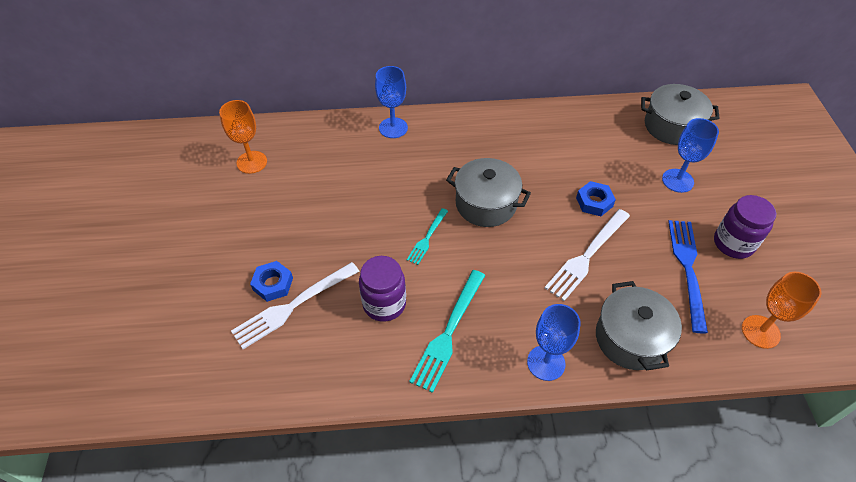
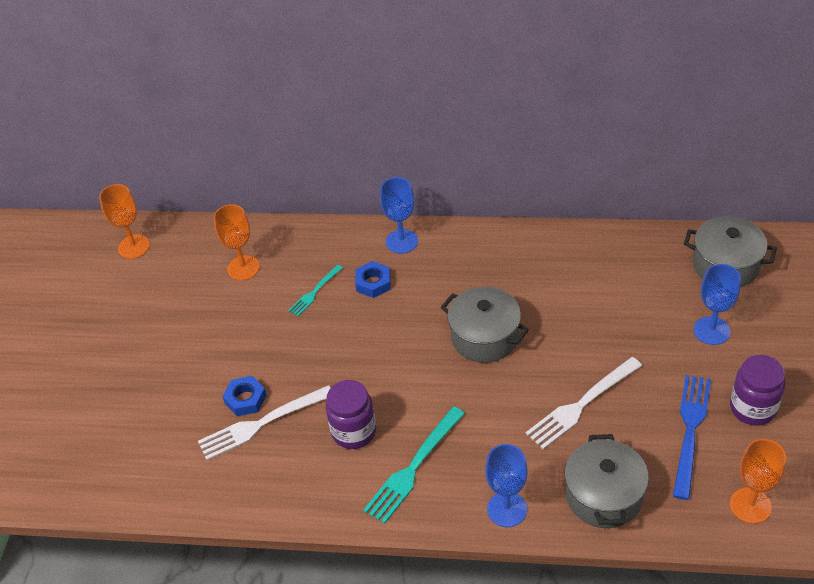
camera: 15 degrees right, 5 degrees down
turquoise fork [407,208,448,265] -> turquoise fork moved to [288,265,343,316]
blue nut [576,181,616,216] -> blue nut moved to [355,261,390,298]
none -> orange goblet [99,184,150,259]

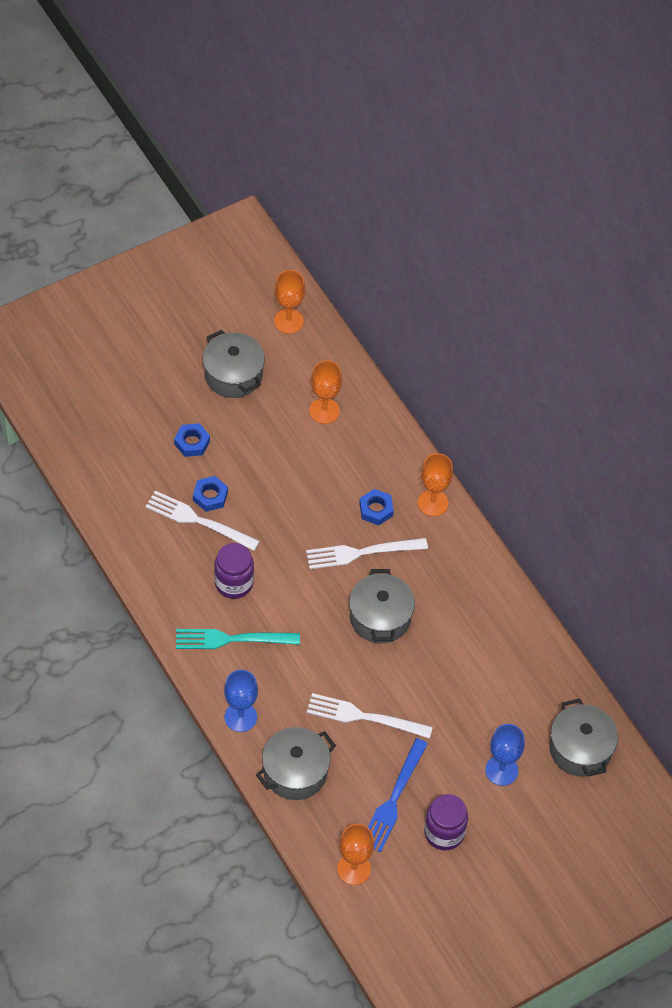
camera: 45 degrees right, 10 degrees up
turquoise fork [288,265,343,316] -> none
blue goblet [380,177,418,254] -> orange goblet [418,453,453,516]
blue fork [673,375,711,500] -> blue fork turned 135 degrees clockwise [368,738,428,852]
none -> blue nut [174,423,210,457]
none -> grey pot [202,330,265,398]
none -> white fork [306,538,428,569]

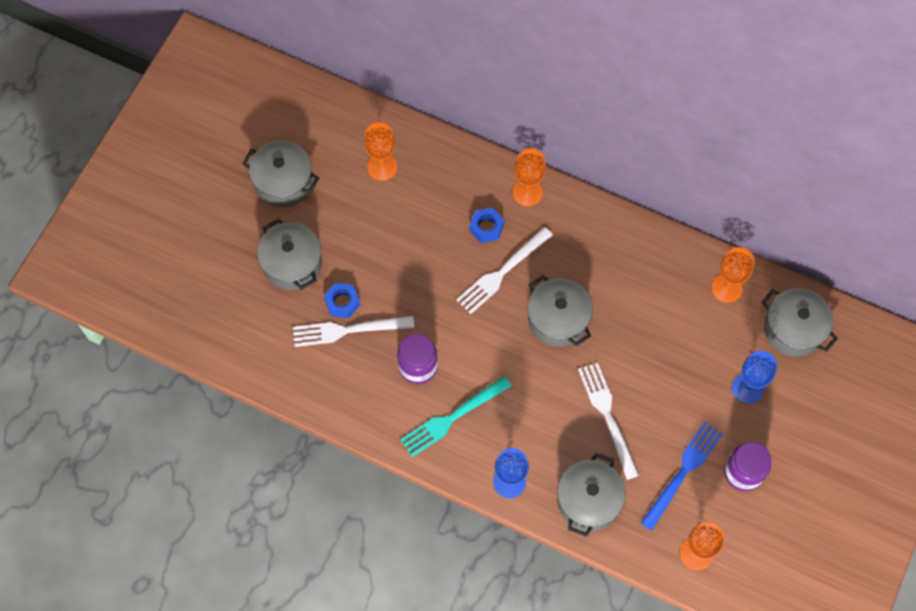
camera: 30 degrees left, 10 degrees up
blue nut [174,423,210,457] -> grey pot [257,219,322,290]
orange goblet [274,270,305,334] -> orange goblet moved to [711,247,755,303]
white fork [307,693,433,739] -> white fork turned 90 degrees clockwise [578,362,639,480]
blue fork [368,738,428,852] -> blue fork turned 135 degrees counterclockwise [641,422,723,531]

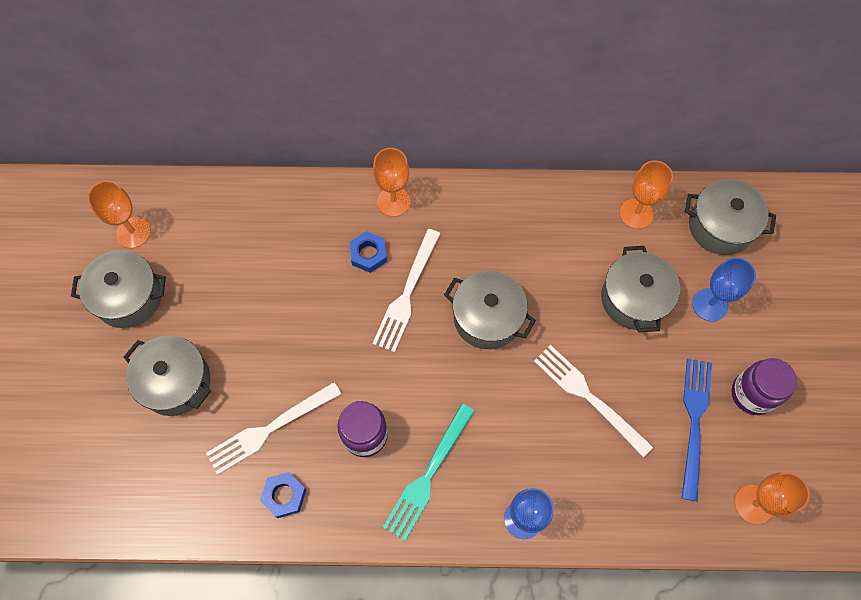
camera: 25 degrees left, 0 degrees up
blue nut [324,283,360,318] -> blue nut moved to [260,472,306,518]
orange goblet [364,122,397,181] -> orange goblet moved to [87,181,151,248]
grey pot [557,453,626,537] -> grey pot moved to [601,246,680,332]

